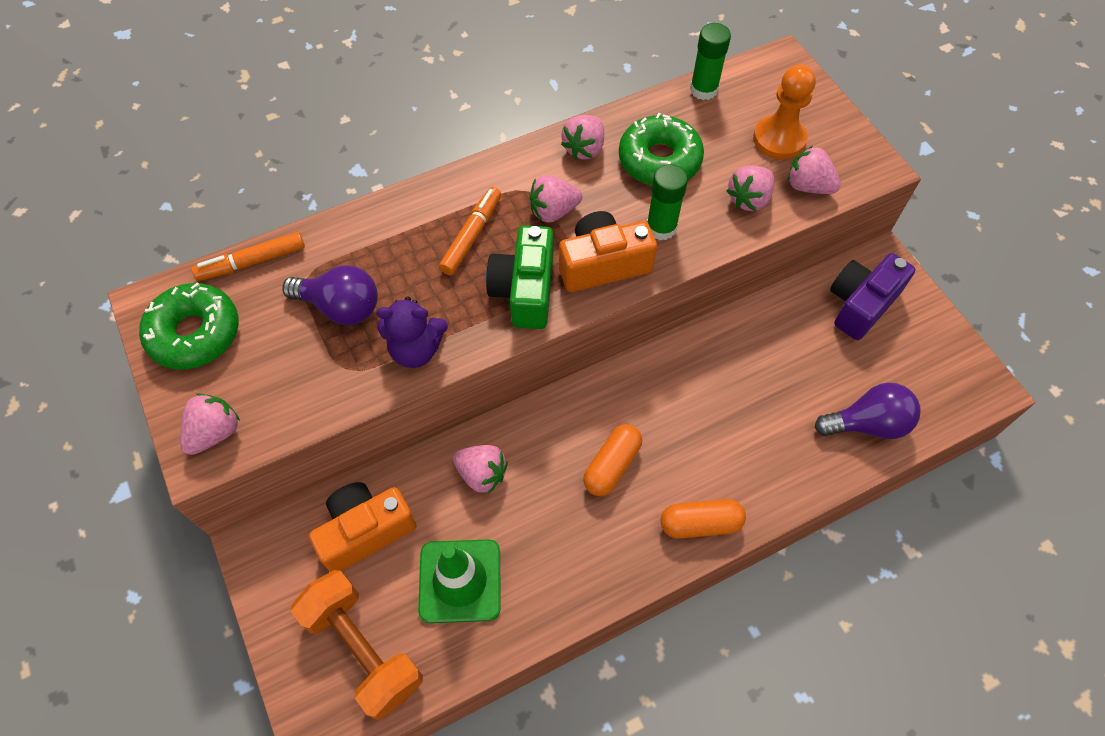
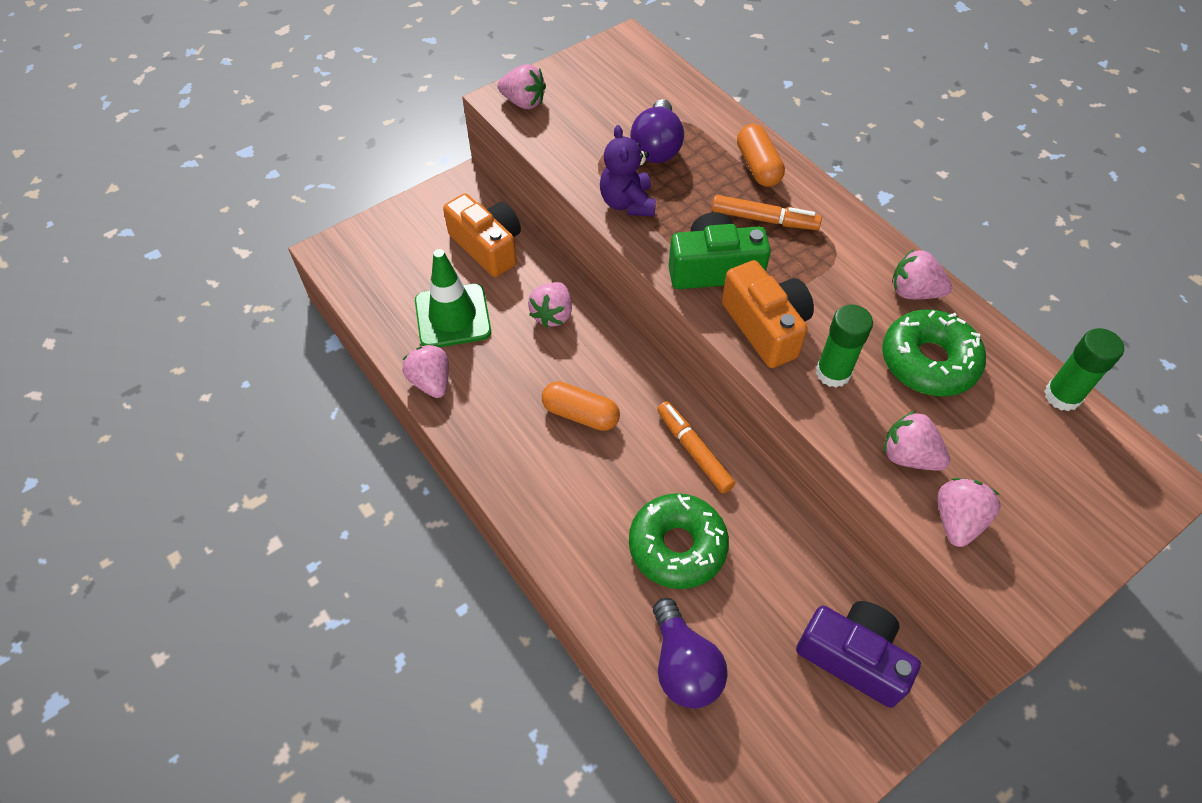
camera: 80 degrees right, 5 degrees down
green donut [139,282,239,370] -> green donut moved to [629,493,729,589]
orange marker [192,232,305,281] -> orange marker moved to [657,401,735,494]
orange dumbbell [291,570,423,720] -> none
pink strawberry [529,175,582,223] -> pink strawberry moved to [402,344,449,398]
orange capsule [661,499,746,539] -> orange capsule moved to [737,124,785,187]
orange pawn [753,65,816,160] -> none

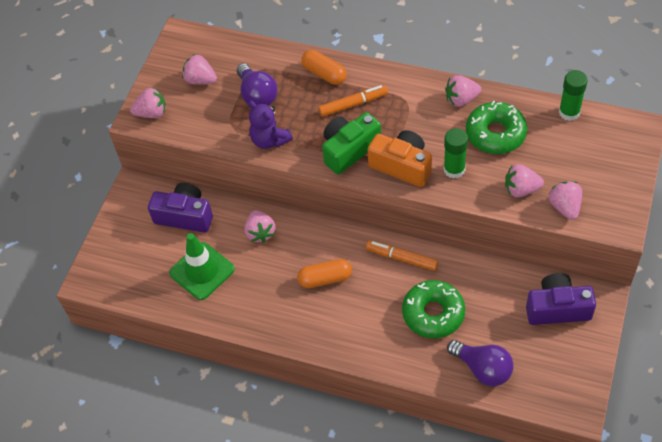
camera: 30 degrees left, 0 degrees up
pink strawberry [402,344,449,398] -> pink strawberry moved to [182,54,217,85]
orange camera [443,193,521,277] -> purple camera [148,183,213,233]

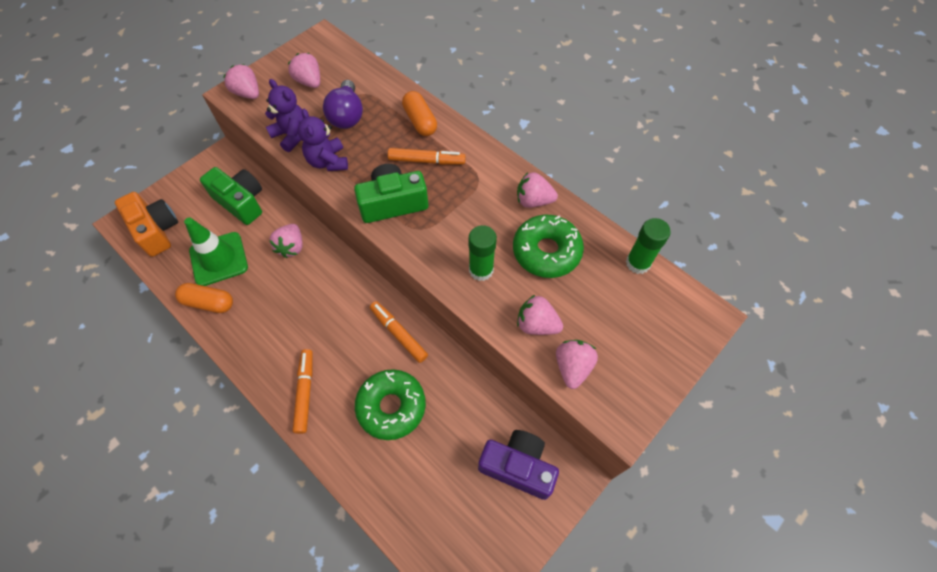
camera: 20 degrees right, 5 degrees up
pink strawberry [130,87,166,118] -> pink strawberry turned 150 degrees counterclockwise [223,64,259,99]
purple camera [148,183,213,233] -> green camera [200,167,262,225]
orange capsule [297,259,352,288] -> orange capsule moved to [175,283,233,313]
orange camera [367,130,432,187] -> orange camera moved to [115,192,178,257]
purple light bulb [447,340,514,386] -> none
none -> purple teddy bear [265,79,304,152]
none -> orange marker [293,349,312,434]

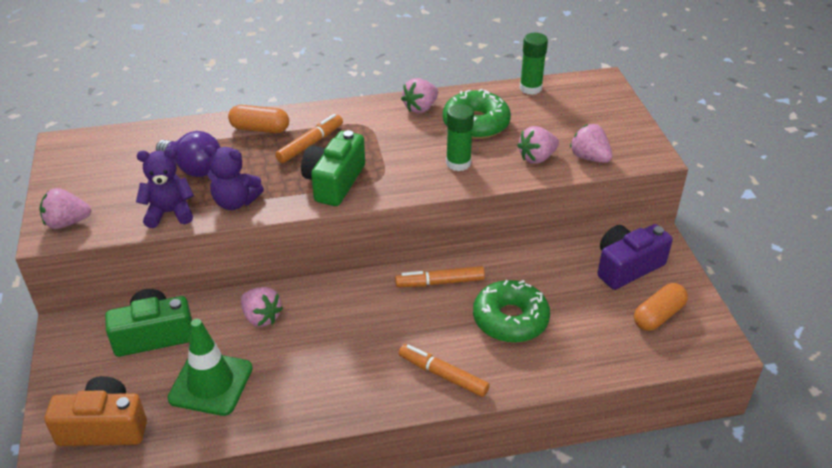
camera: 55 degrees left, 20 degrees down
orange capsule [175,283,233,313] -> orange capsule moved to [634,283,688,331]
pink strawberry [288,53,320,88] -> none

